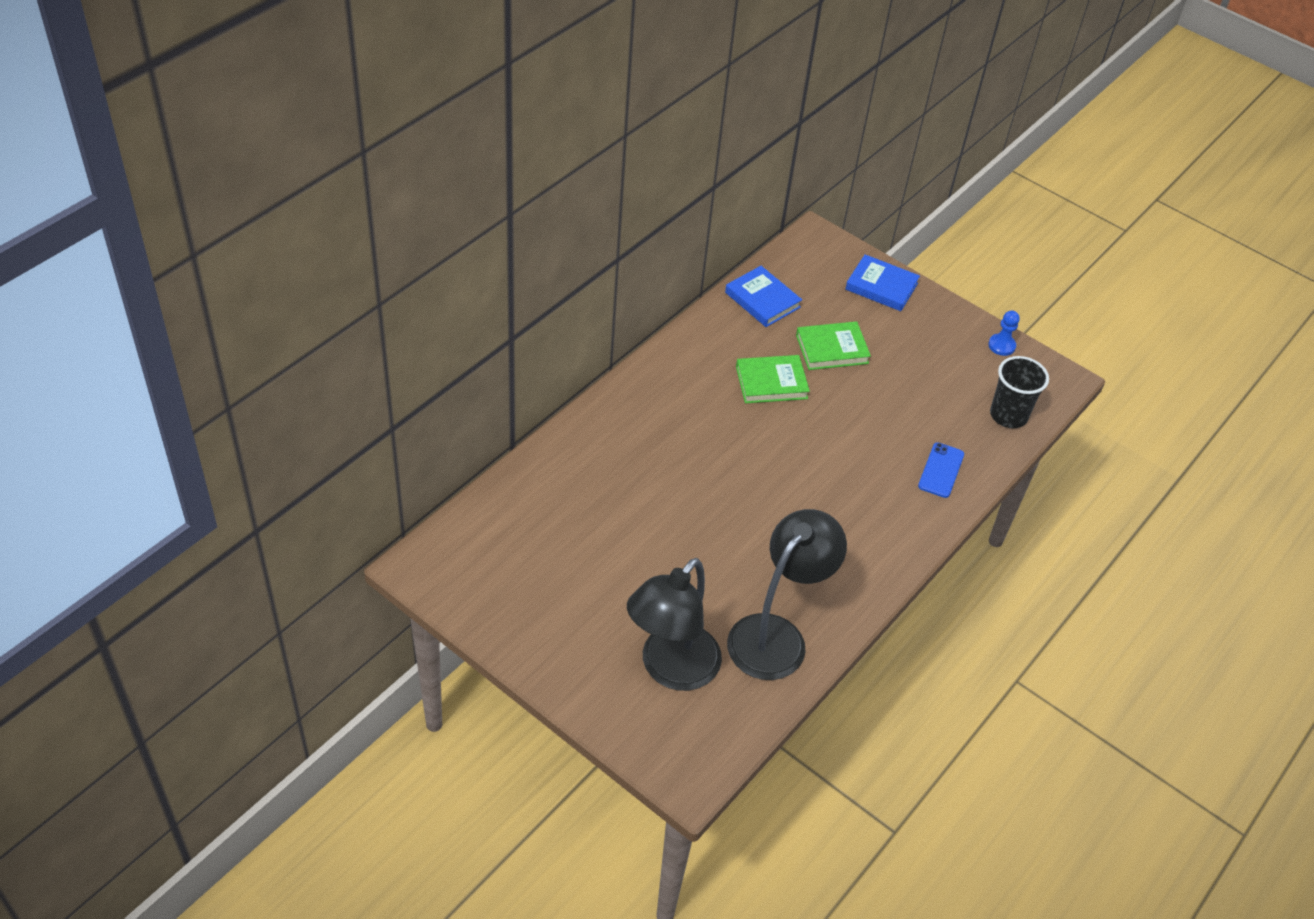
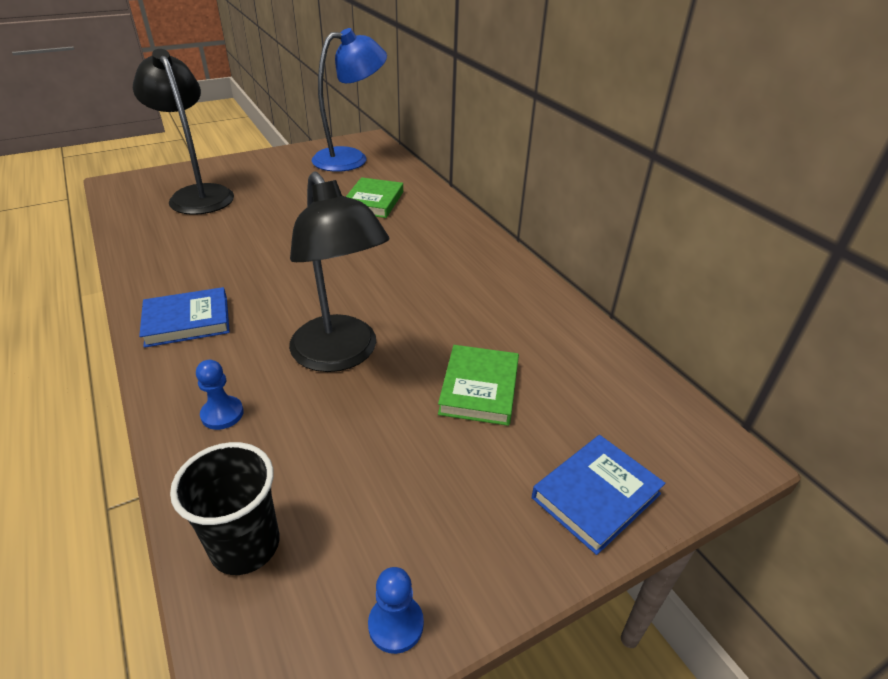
camera: 115 degrees right, 10 degrees down
blue book [725,266,802,327] -> blue book moved to [139,287,230,348]
black lamp [727,509,847,680] -> black lamp moved to [289,171,389,372]
green book [736,355,810,403] -> green book moved to [346,177,403,218]
blue phone [918,442,964,498] -> blue pawn [196,360,244,430]
none -> blue lamp [312,28,387,172]

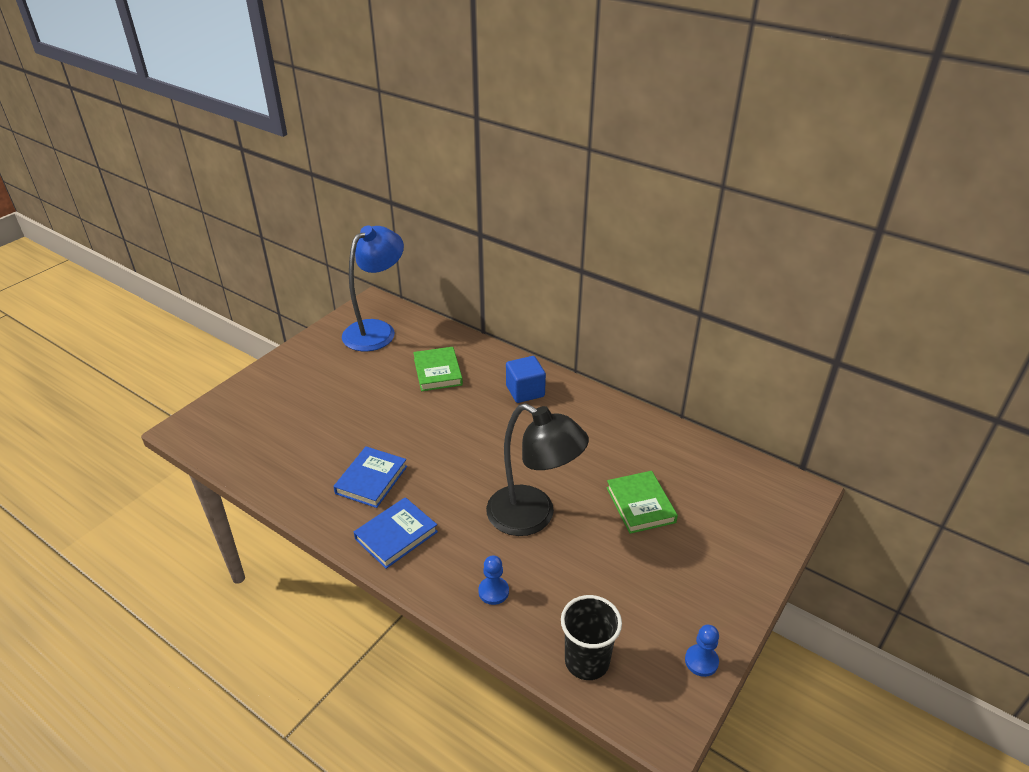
camera: 25 degrees left, 0 degrees up
black lamp [133,49,234,215] -> none
blue book [532,435,666,555] -> blue book moved to [333,446,407,508]
none -> blue cube [506,356,546,403]

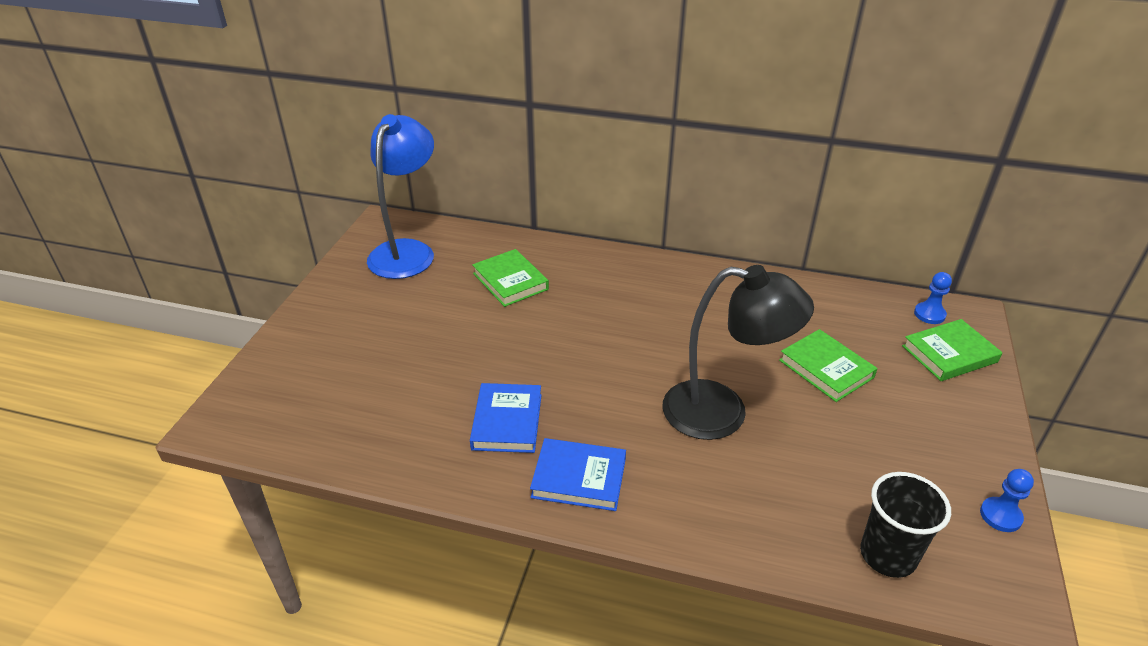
camera: 20 degrees left, 0 degrees up
blue book [354,497,438,569] -> blue book turned 75 degrees clockwise [530,438,626,511]
blue pawn [478,555,509,605] -> blue pawn moved to [914,272,952,324]
blue cube [506,356,546,403] -> none
none -> green book [902,319,1002,381]

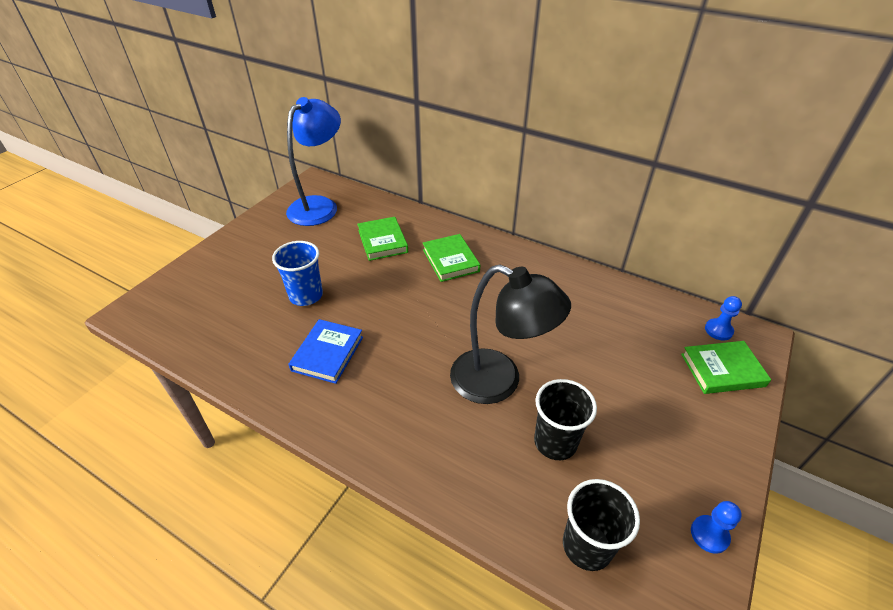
camera: 15 degrees right, 5 degrees up
blue book [530,438,626,511] -> none
green book [779,329,878,402] -> green book moved to [423,234,480,282]
none -> blue cup [272,241,323,306]
none -> black cup [534,379,597,460]

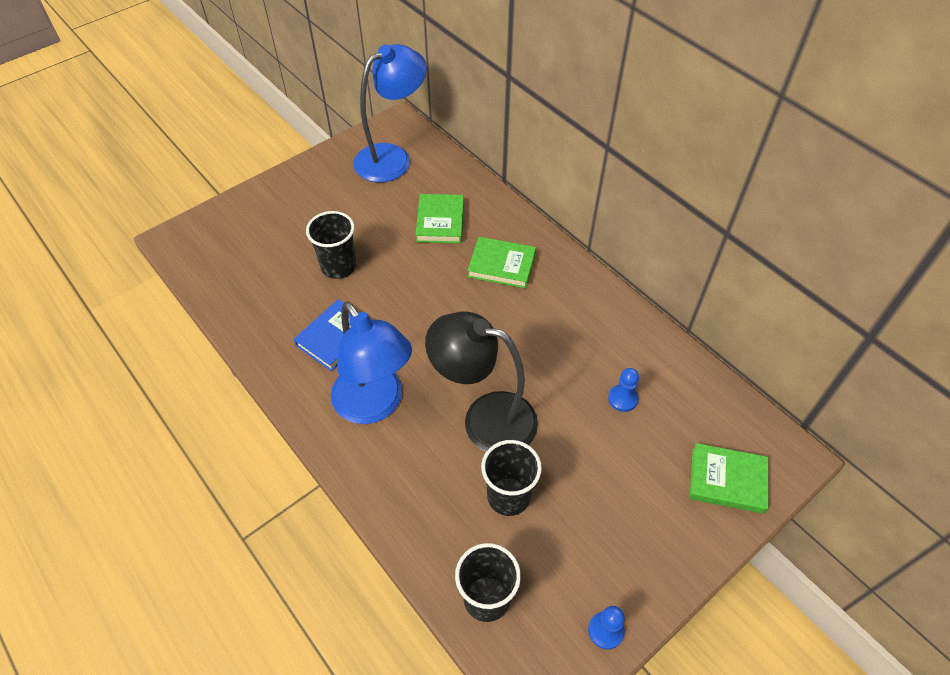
camera: 20 degrees right, 10 degrees up
blue cup [272,241,323,306] -> black cup [306,211,356,279]
green book [423,234,480,282] -> green book turned 75 degrees counterclockwise [467,237,536,289]
black lamp [450,264,571,404] -> black lamp turned 150 degrees clockwise [425,312,538,452]
blue pawn [705,296,742,340] -> blue pawn moved to [608,368,639,412]
none -> blue lamp [331,302,412,424]

